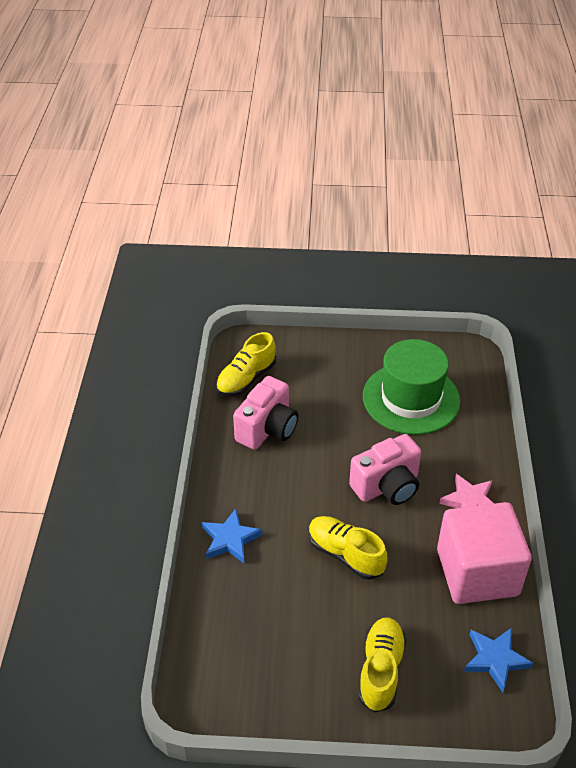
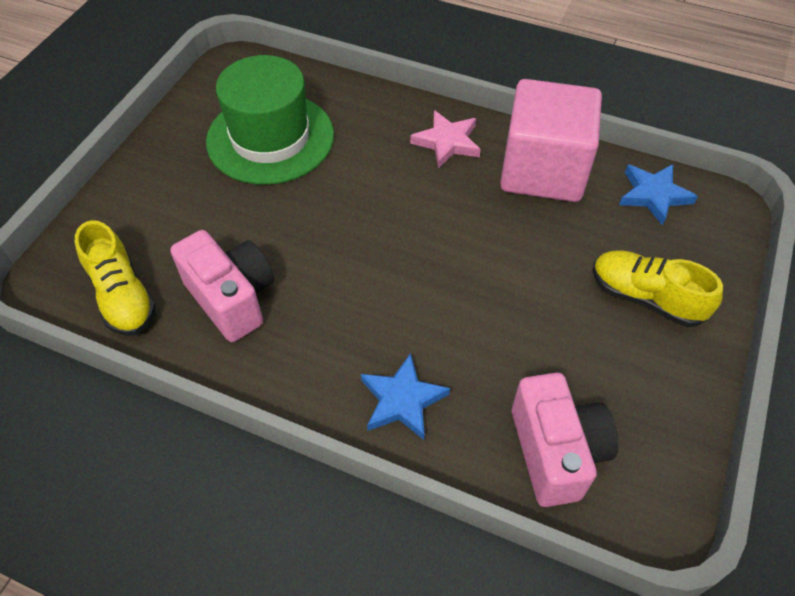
camera: 70 degrees left, 10 degrees up
yellow shoe [309,516,388,580] -> none
pink camera [349,434,421,505] -> pink camera moved to [512,372,618,507]

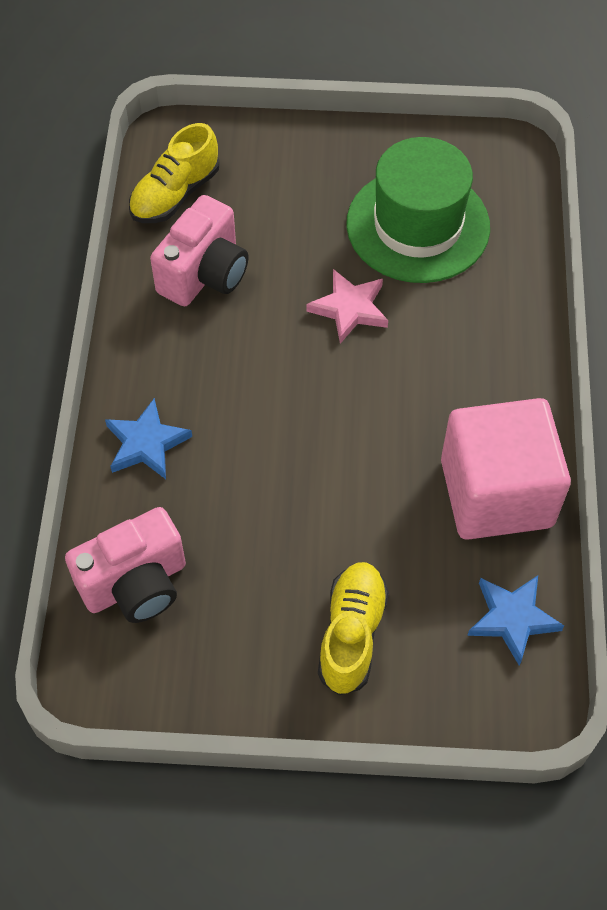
camera: 70 degrees right, 5 degrees up
pink star [410,110,481,169] -> pink star moved to [307,269,388,344]

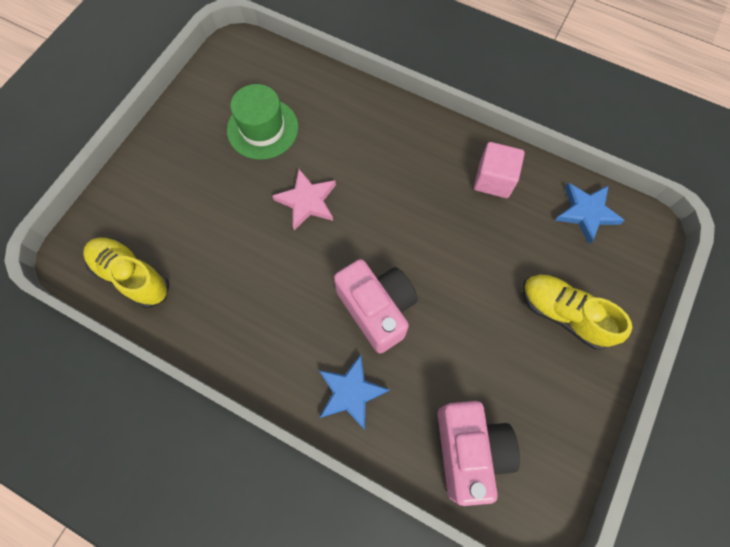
camera: 65 degrees left, 10 degrees up
yellow shoe [129,123,220,223] -> yellow shoe turned 150 degrees clockwise [83,238,169,308]
pink camera [150,195,249,306] -> pink camera moved to [334,259,418,353]
green hat [346,137,490,283] -> green hat [227,84,298,160], size x0.65
pink cube [441,398,571,540] -> pink cube [474,142,525,198], size x0.52

